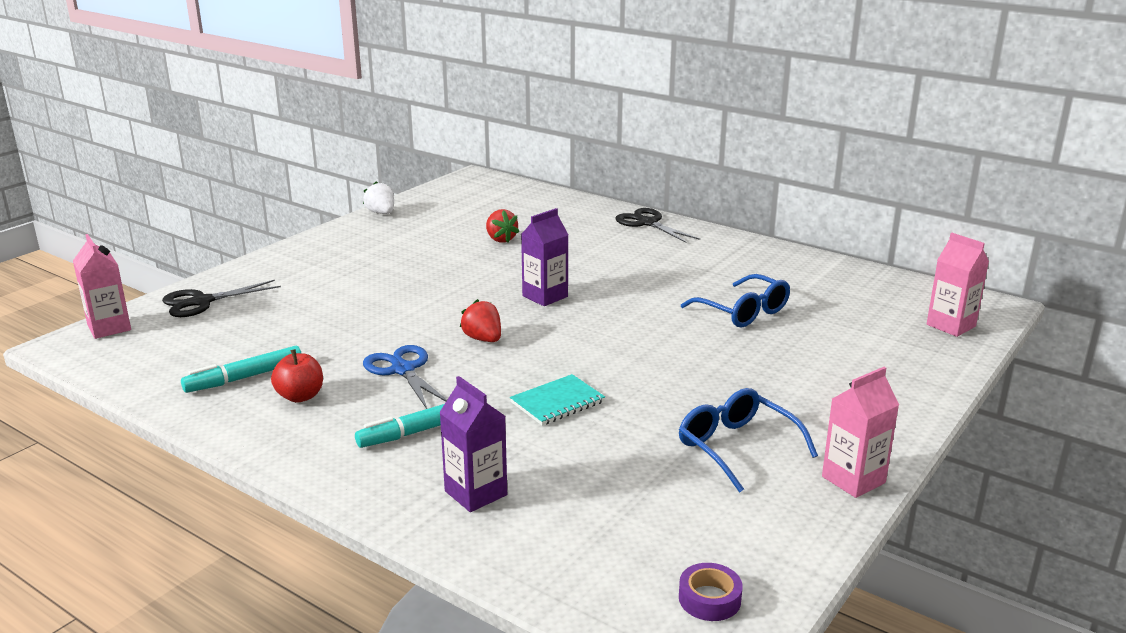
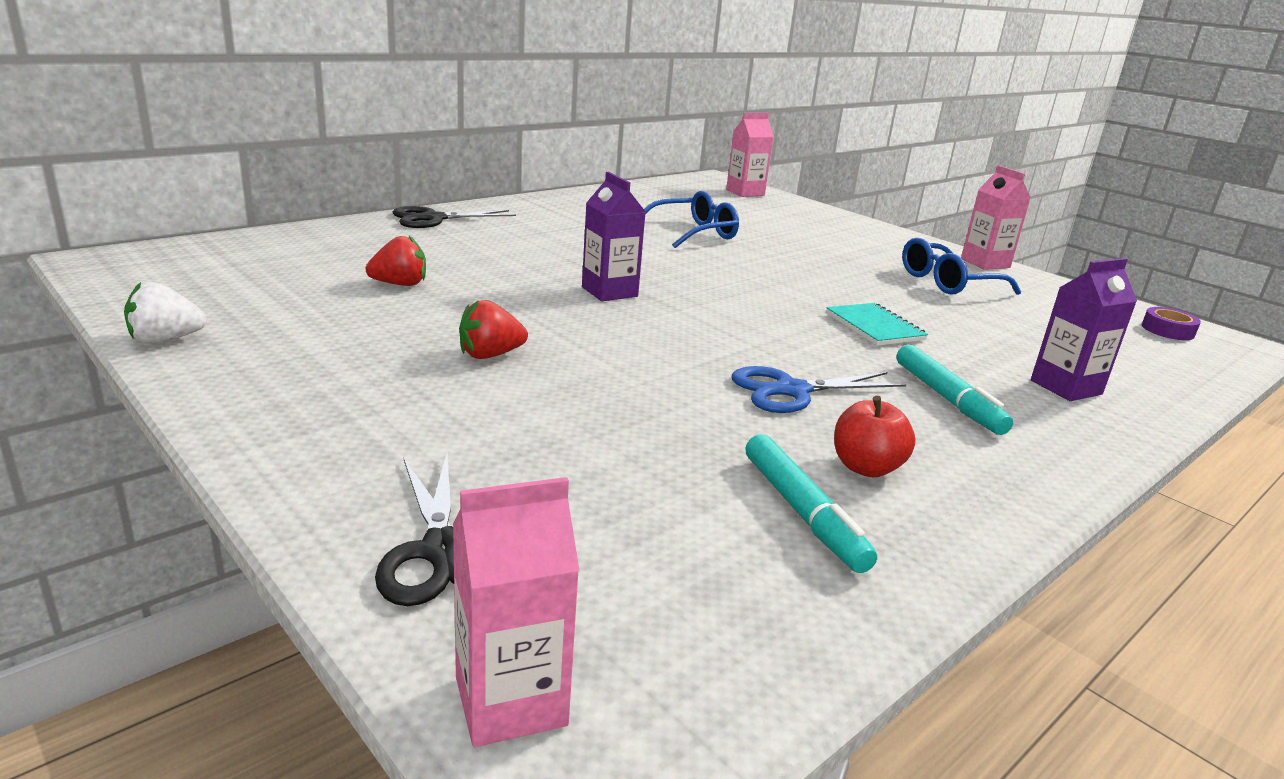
camera: 80 degrees left, 0 degrees up
red strawberry [460,299,501,342] -> red strawberry moved to [459,300,528,359]

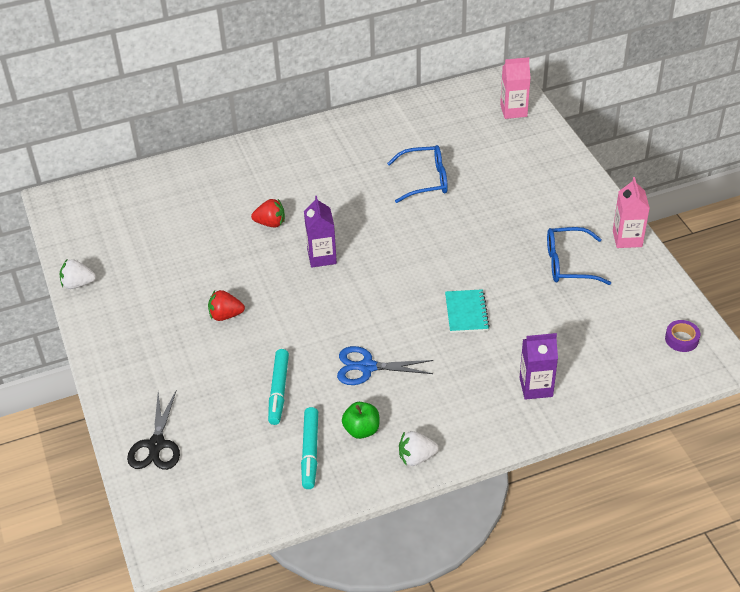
camera: 25 degrees right, 20 degrees up
red strawberry [365,236,426,286] -> red strawberry moved to [251,199,285,227]
black scissors [393,206,516,228] -> none
pink carton [453,477,580,747] -> none
red apple [834,396,916,477] -> green apple [342,402,379,439]
turquoise marker [897,344,1013,435] -> turquoise marker moved to [268,349,289,425]
none -> white strawberry [399,431,439,466]

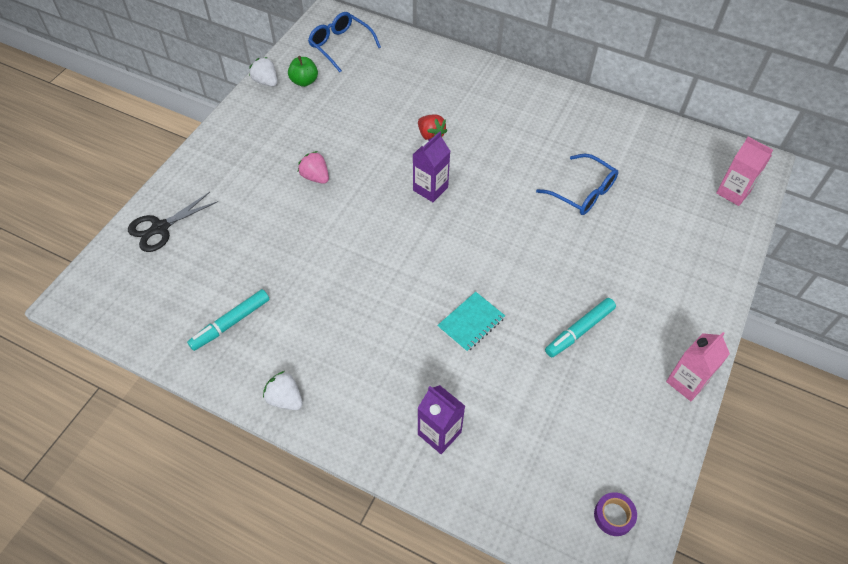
camera: 45 degrees right, 10 degrees up
red strawberry [208,290,245,321] -> pink strawberry [298,151,329,184]
turquoise marker [268,349,289,425] -> turquoise marker moved to [545,298,616,357]
blue scissors [337,346,433,385] -> none
green apple [342,402,379,439] -> green apple moved to [288,56,318,87]
blue glasses [547,227,611,285] -> blue glasses moved to [308,12,381,72]

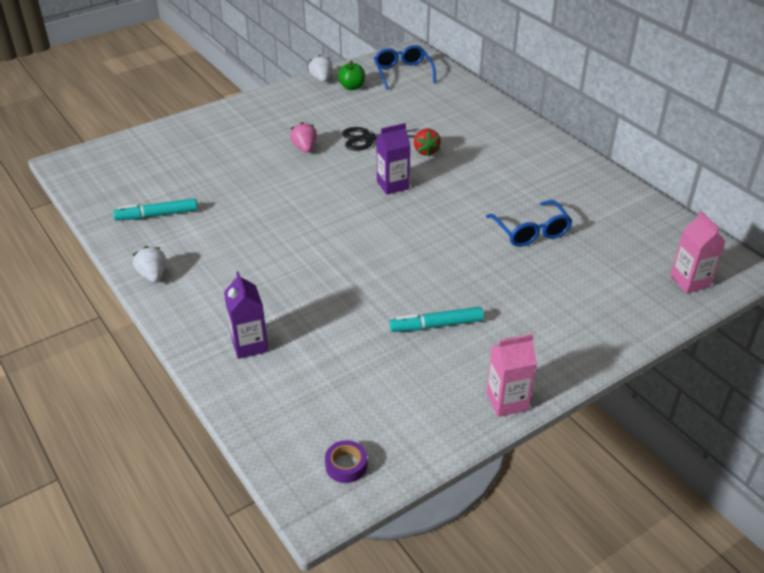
camera: 30 degrees right, 15 degrees down
black scissors [128,192,218,252] -> black scissors moved to [342,127,419,151]
turquoise notebook [437,292,505,352] -> none

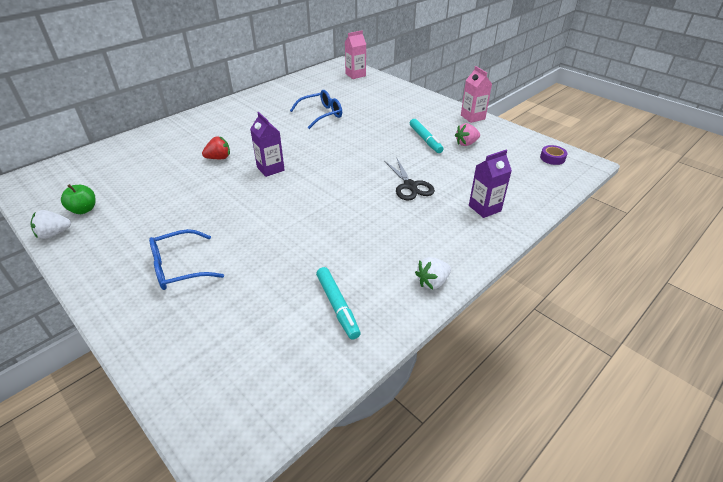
camera: 100 degrees left, 0 degrees up
pink strawberry [290,122,317,153] -> pink strawberry moved to [455,123,480,146]
black scissors [342,127,419,151] -> black scissors moved to [384,159,435,200]
blue glasses [374,45,436,89] -> blue glasses moved to [149,229,224,290]

